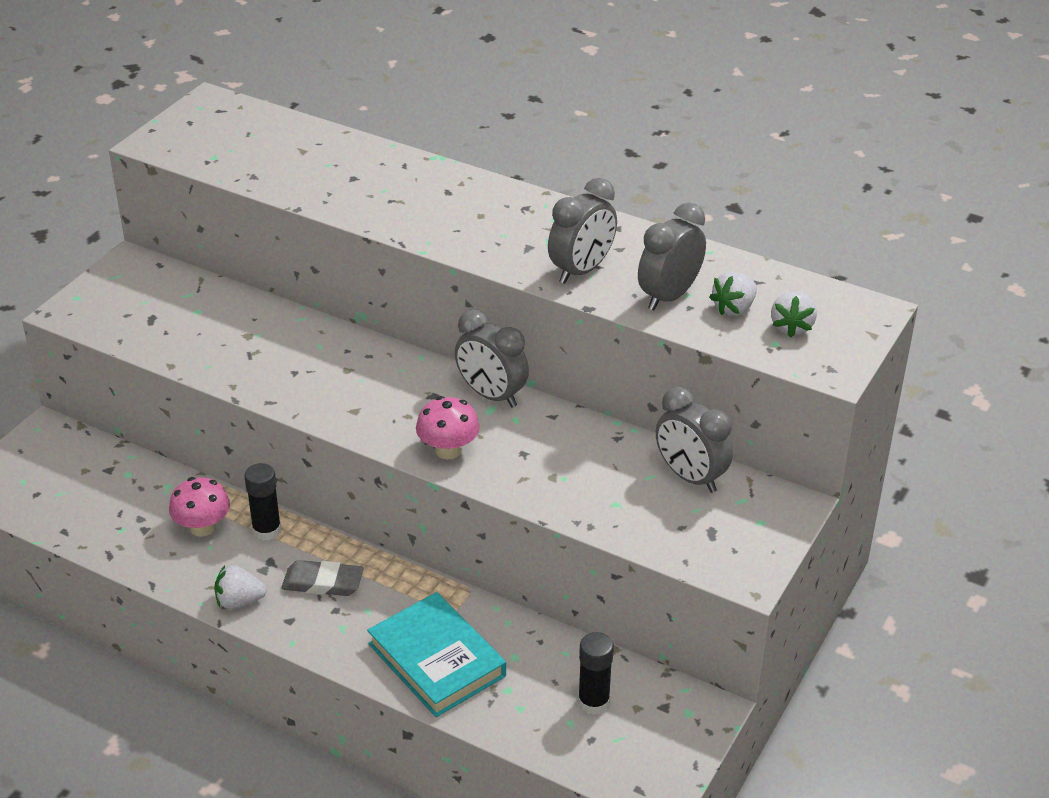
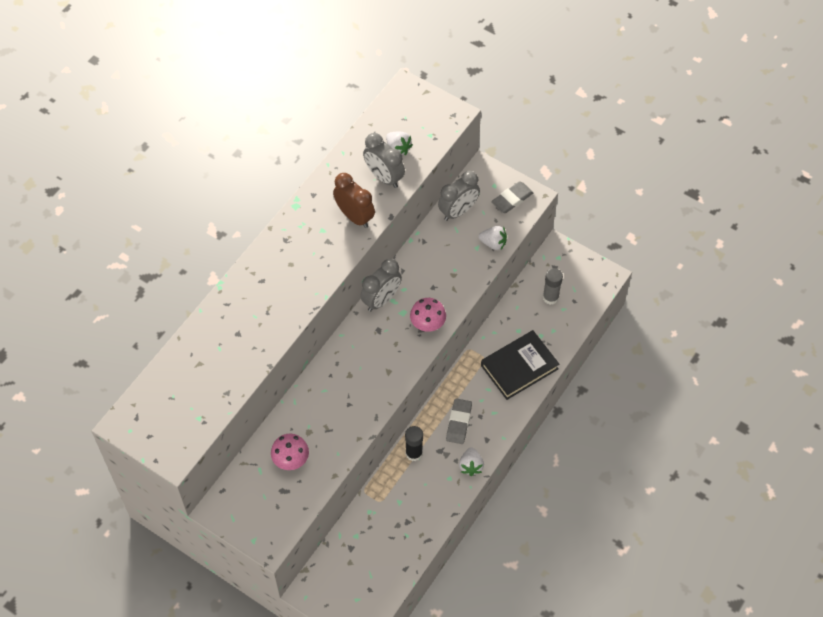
camera: 85 degrees left, 20 degrees up
pink mushroom [169,477,230,537] -> pink mushroom moved to [271,434,309,470]
turquoise book [367,592,506,717] -> black book [481,330,559,400]
grey clock [548,178,617,284] -> brown clock [333,173,375,228]
black glue stick [578,632,614,715] -> grey glue stick [543,268,563,305]
white strawberry [771,291,817,338] -> white strawberry moved to [478,226,507,250]
none -> grey eraser [491,182,533,213]

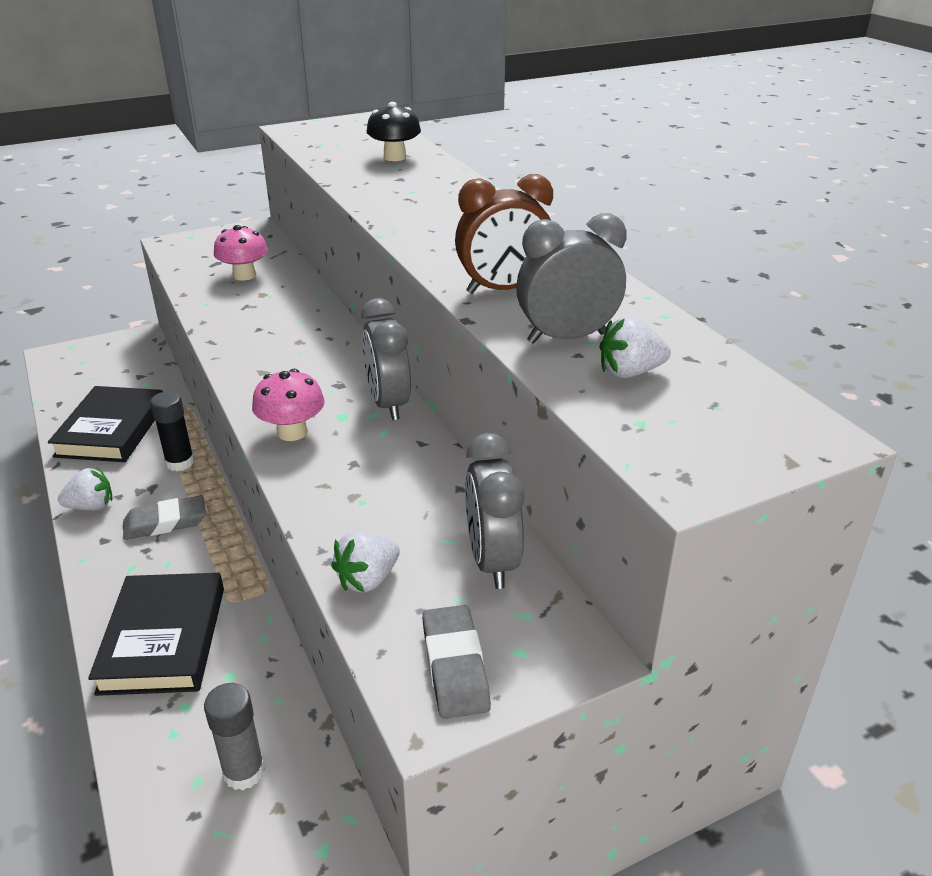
camera: 120 degrees right, 25 degrees down
grey eraser [446,398,472,444] -> grey eraser turned 60 degrees counterclockwise [123,495,206,540]
white strawberry [459,447,484,476] -> white strawberry turned 135 degrees clockwise [58,467,113,511]
none -> black book [48,386,163,462]
none -> black mushroom [366,102,421,161]

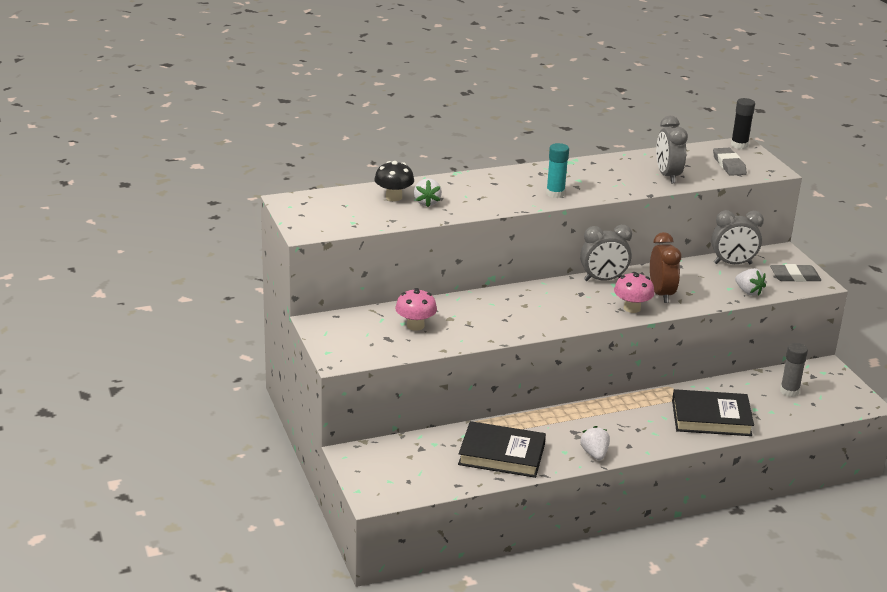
camera: 85 degrees left, 5 degrees down
grey eraser [123,495,206,540] -> grey eraser moved to [713,148,747,176]
black glue stick [150,391,194,471] -> black glue stick moved to [731,98,755,149]
brown clock [455,174,553,294] -> brown clock moved to [650,232,681,303]
white strawberry [600,317,671,378] -> white strawberry moved to [414,178,442,207]
none -> turquoise glue stick [546,143,569,198]

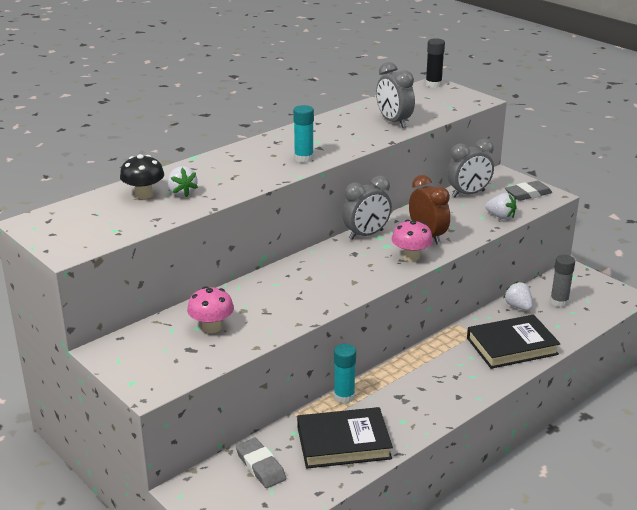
camera: 20 degrees left, 0 degrees up
white strawberry [580,426,610,460] -> white strawberry moved to [504,281,533,311]
grey eraser [713,148,747,176] -> grey eraser moved to [236,438,286,488]
none -> turquoise glue stick [334,344,356,404]

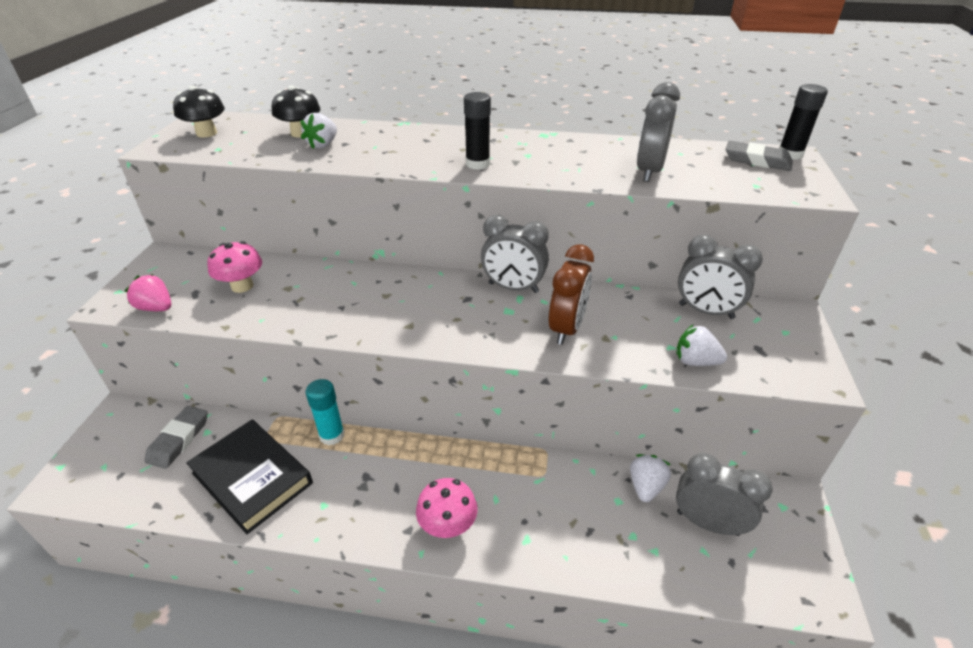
camera: 50 degrees right, 10 degrees up
turquoise glue stick [293,105,314,163] -> black glue stick [464,92,491,170]
pink mushroom [391,220,433,261] -> pink mushroom moved to [416,478,478,538]
black book [467,314,560,369] -> none
white strawberry [485,193,517,219] -> white strawberry turned 120 degrees clockwise [676,324,727,366]
grey eraser [505,181,552,201] -> grey eraser moved to [725,141,793,171]
grey glue stick [550,255,575,307] -> grey clock [676,453,773,536]
none -> pink strawberry [125,274,171,311]
none -> black mushroom [173,86,225,138]

